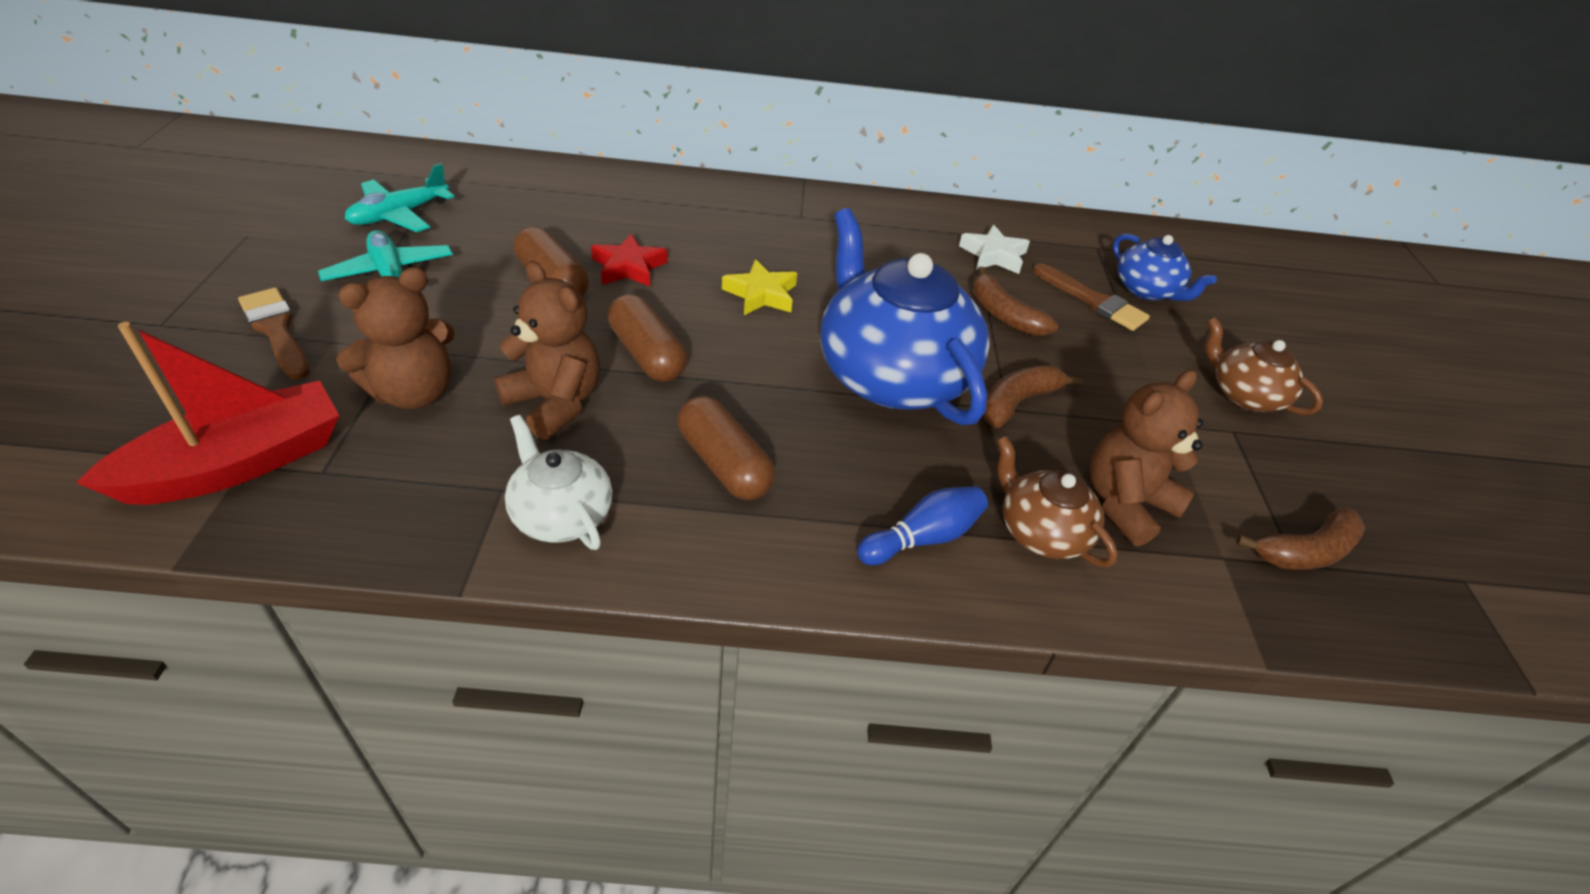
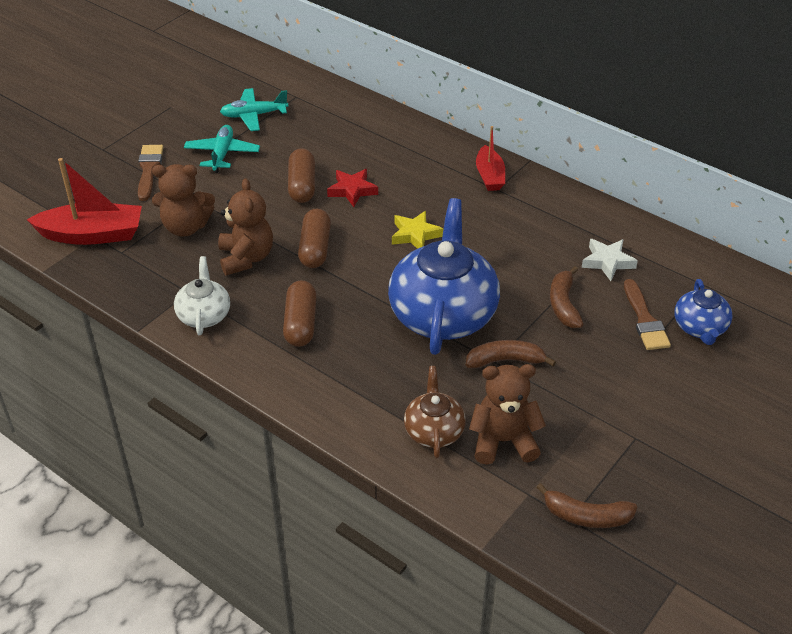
camera: 40 degrees right, 0 degrees up
blue bowling pin [857,486,988,565] -> none
brown teapot [1205,317,1323,415] -> none
none -> red boat [476,126,505,191]

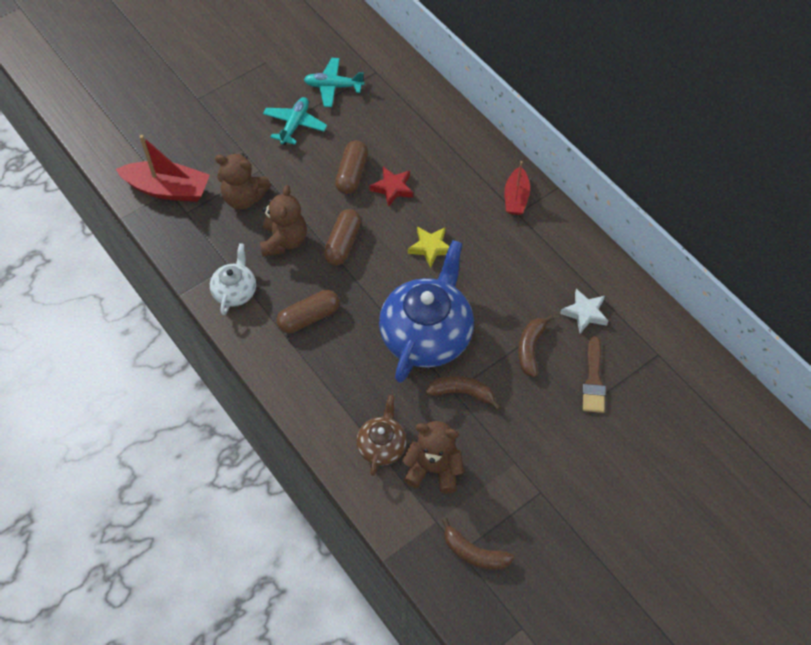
camera: 15 degrees right, 15 degrees up
brown brush [138,145,163,201] -> none
brown capsule [283,281,317,347] -> brown capsule turned 45 degrees clockwise [277,290,339,333]
blue teapot [674,279,733,345] -> none

